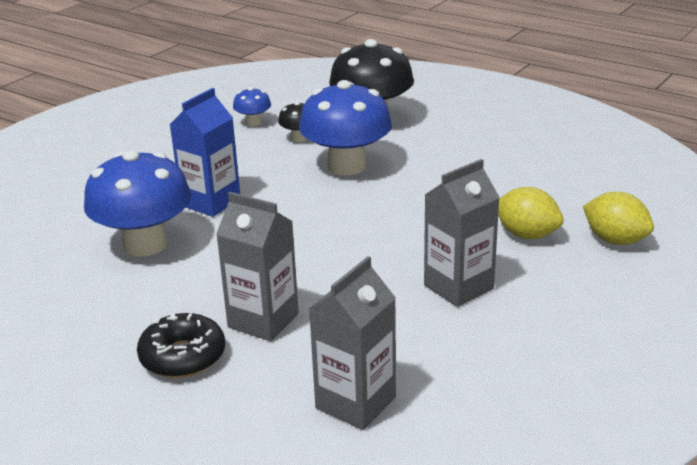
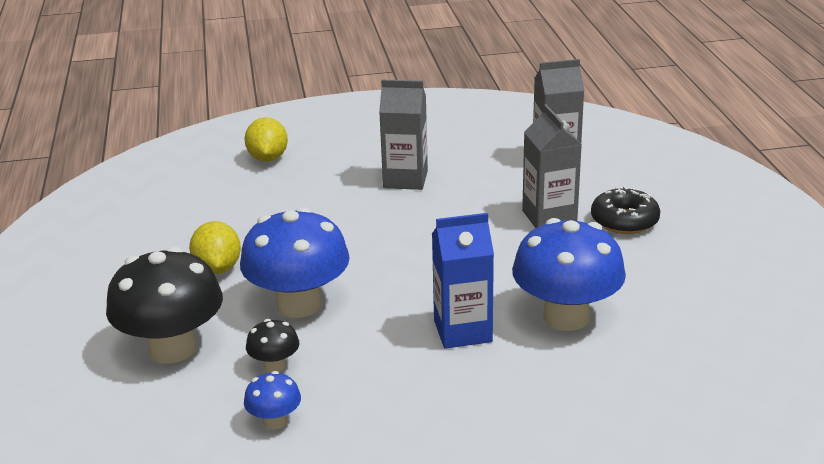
camera: 135 degrees left, 0 degrees up
yellow lemon [498,187,564,239] -> yellow lemon moved to [189,221,241,274]

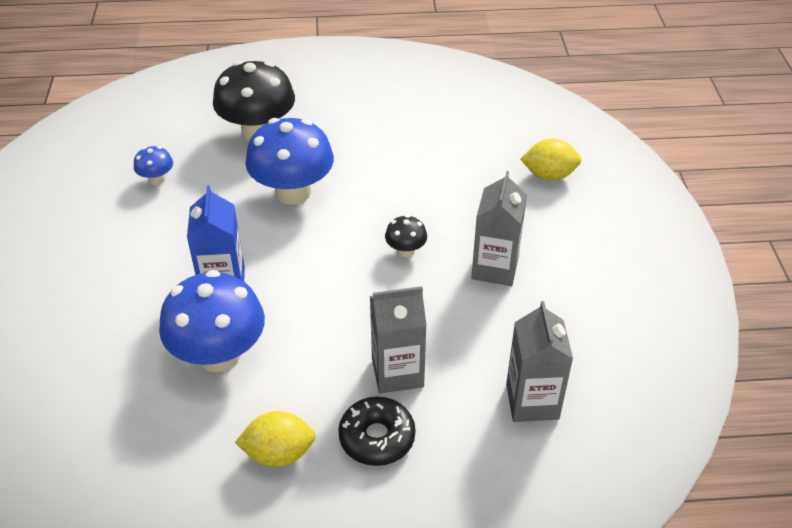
camera: 95 degrees right, 15 degrees up
yellow lemon [189,221,241,274] -> yellow lemon moved to [235,411,316,467]
black mushroom [246,319,299,373] -> black mushroom moved to [385,215,427,257]

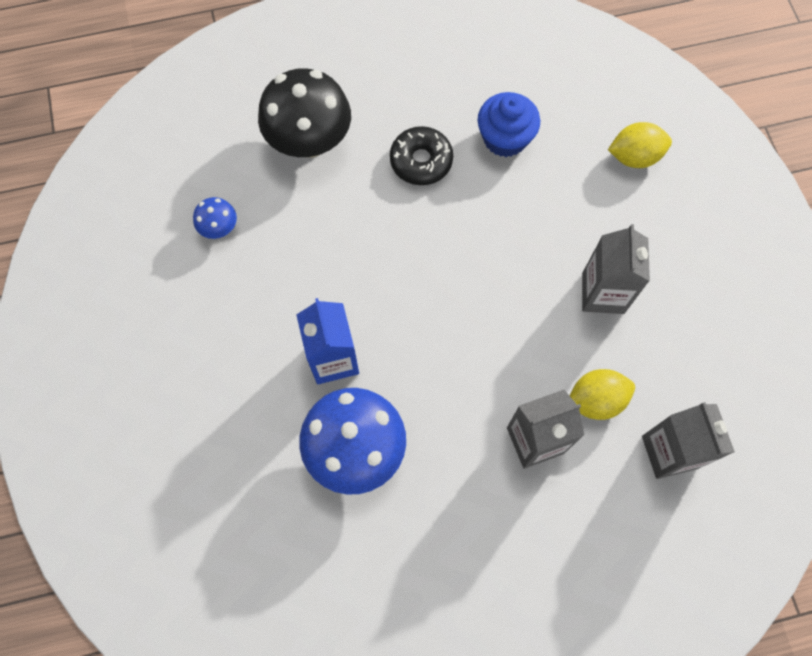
camera: 10 degrees left, 25 degrees up
yellow lemon [235,411,316,467] -> yellow lemon moved to [570,369,635,420]
blue mushroom [245,118,334,205] -> none
black donut [338,396,416,466] -> black donut moved to [390,126,453,185]
black mushroom [385,215,427,257] -> none
none -> blue cupcake [477,92,540,157]

